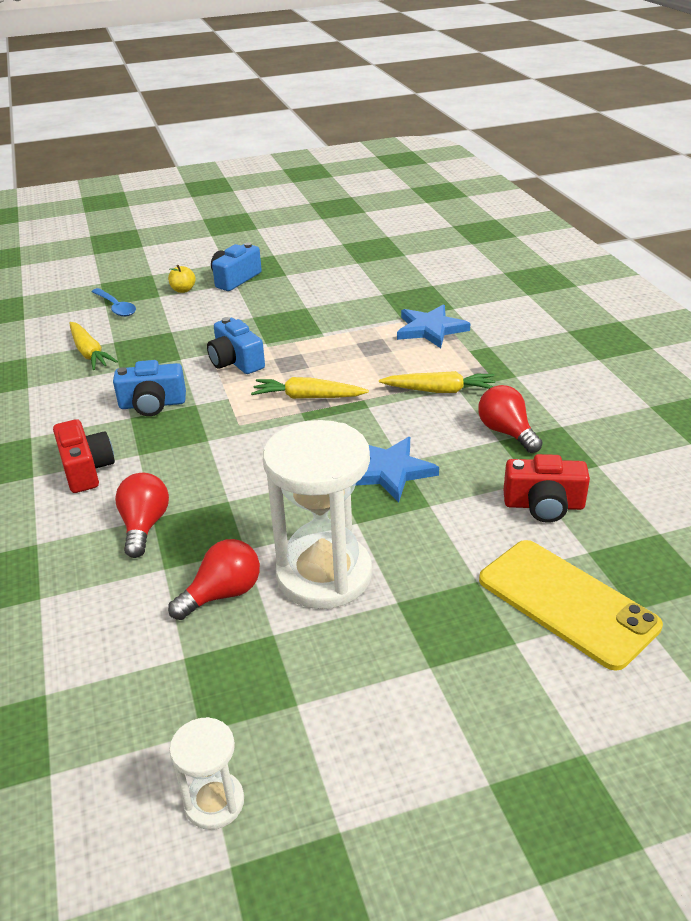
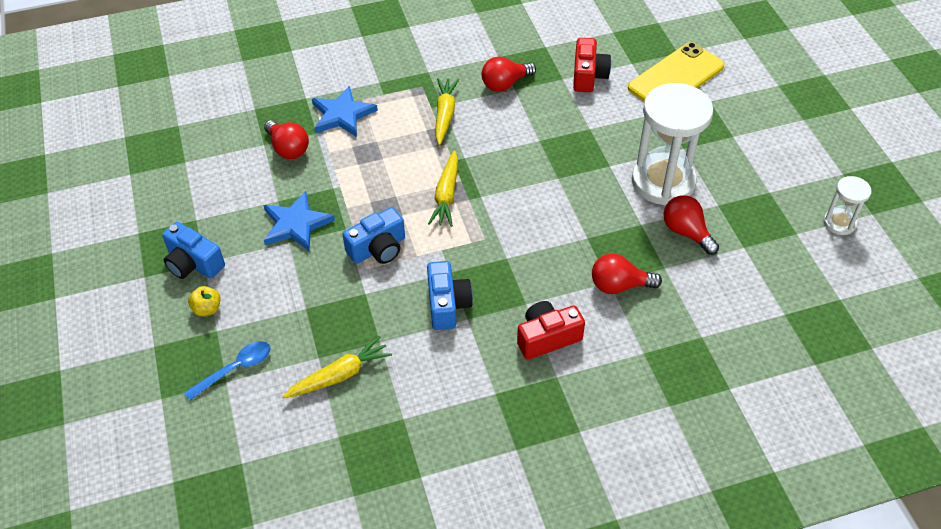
camera: 90 degrees left, 15 degrees up
blue star [355,437,439,502] -> blue star moved to [263,191,335,251]
none -> red light bulb [264,120,309,159]

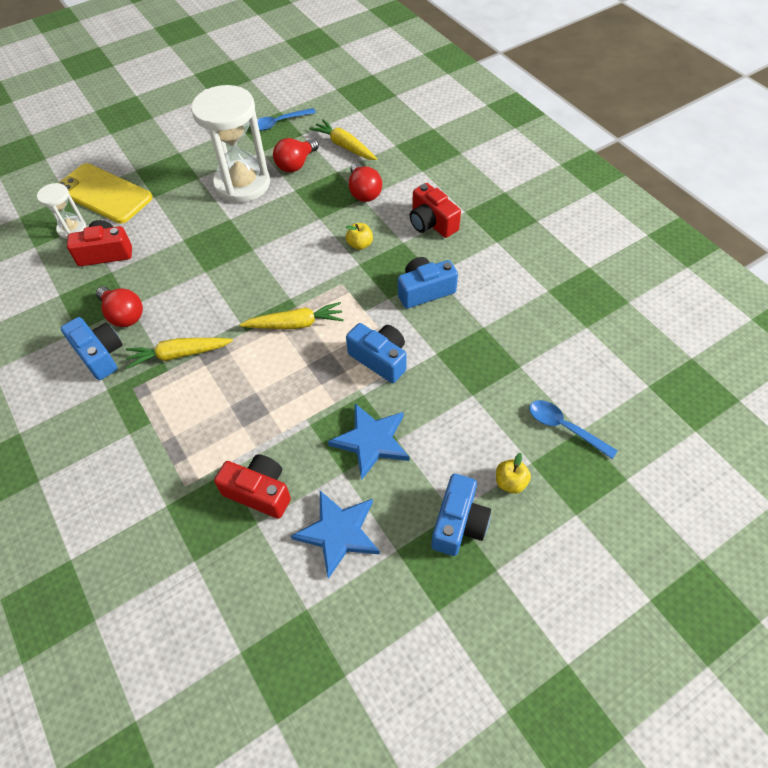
camera: 105 degrees left, 5 degrees up
red light bulb [264,120,309,159] -> red camera [214,454,291,519]
yellow carrot [283,336,392,399] -> yellow carrot moved to [309,119,377,160]
blue star [312,86,378,137] -> blue star moved to [291,491,380,579]
white hourglass [824,176,871,235] -> white hourglass moved to [37,183,86,239]
none -> blue camera [61,317,123,380]
none -> blue spoon [257,108,316,131]
none -> yellow apple [346,223,373,250]

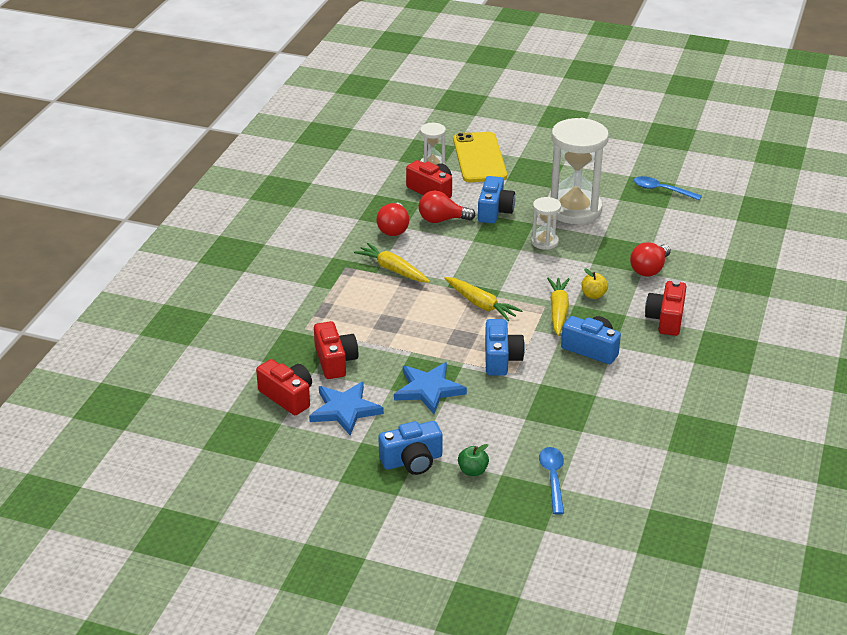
camera: 50 degrees right, 20 degrees down
blue camera [61,317,123,380] -> blue camera moved to [478,176,515,224]
red light bulb [273,138,319,172] -> red light bulb moved to [419,191,476,223]
yellow carrot [309,119,377,160] -> yellow carrot moved to [547,277,569,336]
yellow apple [496,453,531,494] -> green apple [458,444,489,476]
none -> red camera [256,359,312,415]
none -> white hourglass [531,197,561,250]

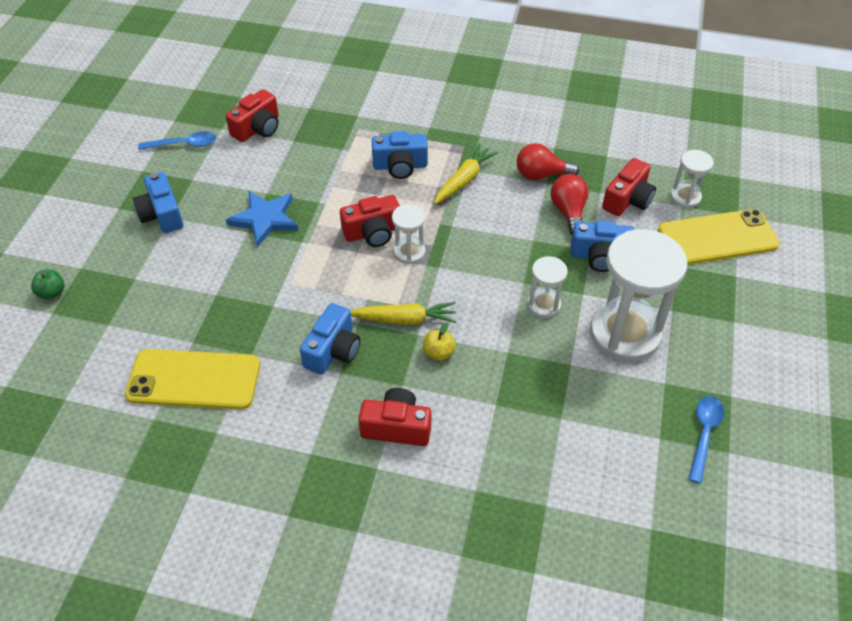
camera: 85 degrees right, 15 degrees up
blue star [309,382,384,435] -> none
red camera [314,321,359,379] -> red camera moved to [340,195,400,247]
yellow carrot [444,277,523,321] -> white hourglass [392,204,426,264]
green apple [458,444,489,476] -> green apple moved to [31,269,64,299]
blue camera [485,319,525,376] -> blue camera moved to [372,131,428,179]
blue spoon [539,447,564,515] -> blue spoon moved to [138,131,216,150]
red light bulb [630,242,671,277] -> none
none -> yellow phone [125,349,260,410]

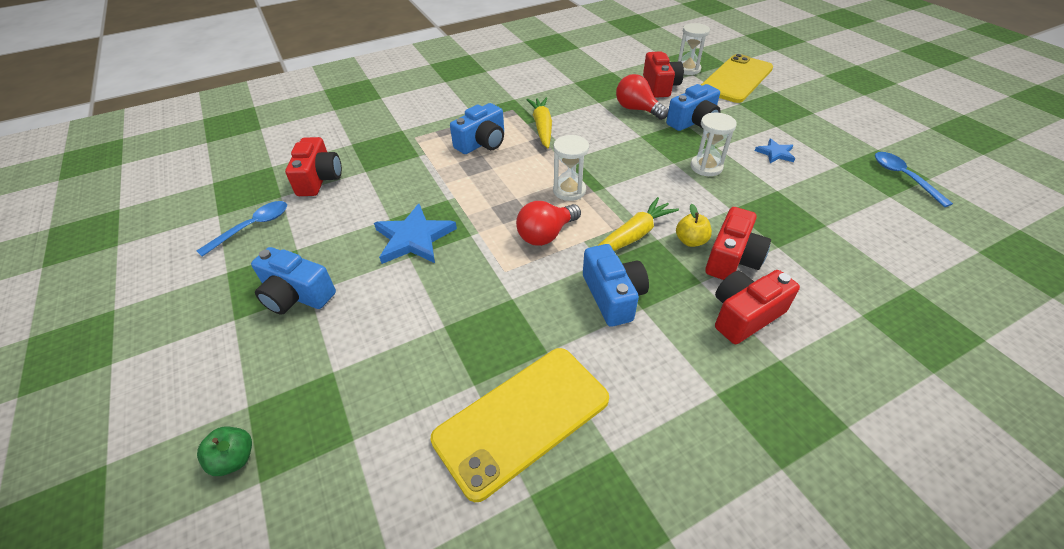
camera: 40 degrees left, 5 degrees down
red camera [340,195,400,247] -> red camera moved to [705,207,771,280]
red light bulb [517,143,579,180] -> red light bulb moved to [516,201,581,246]
white hourglass [590,229,687,362] -> blue star [755,139,795,163]

